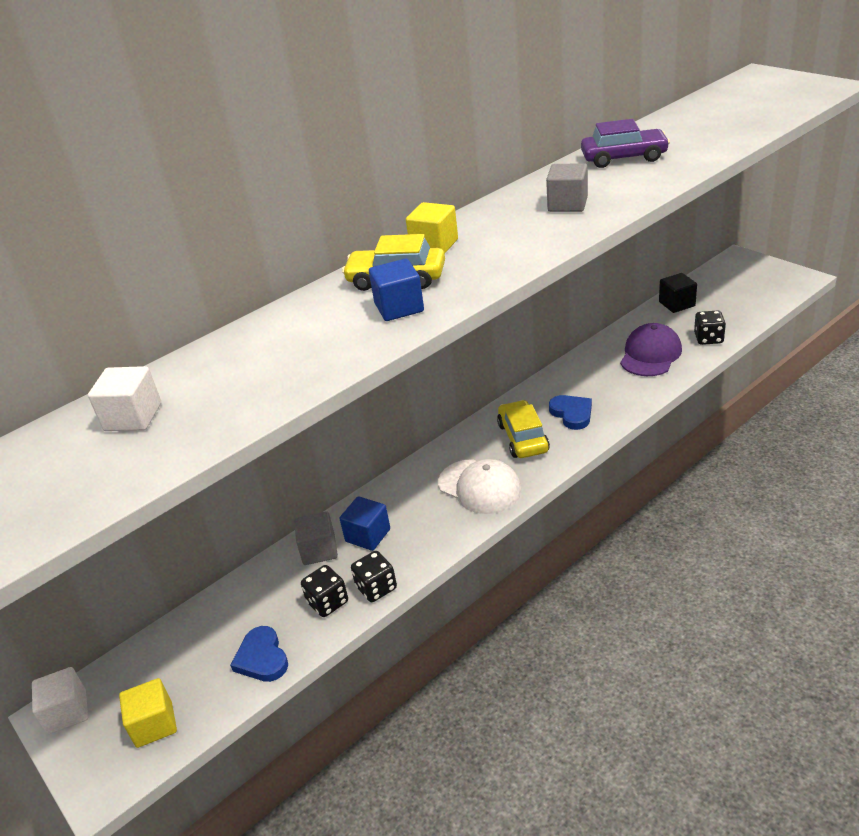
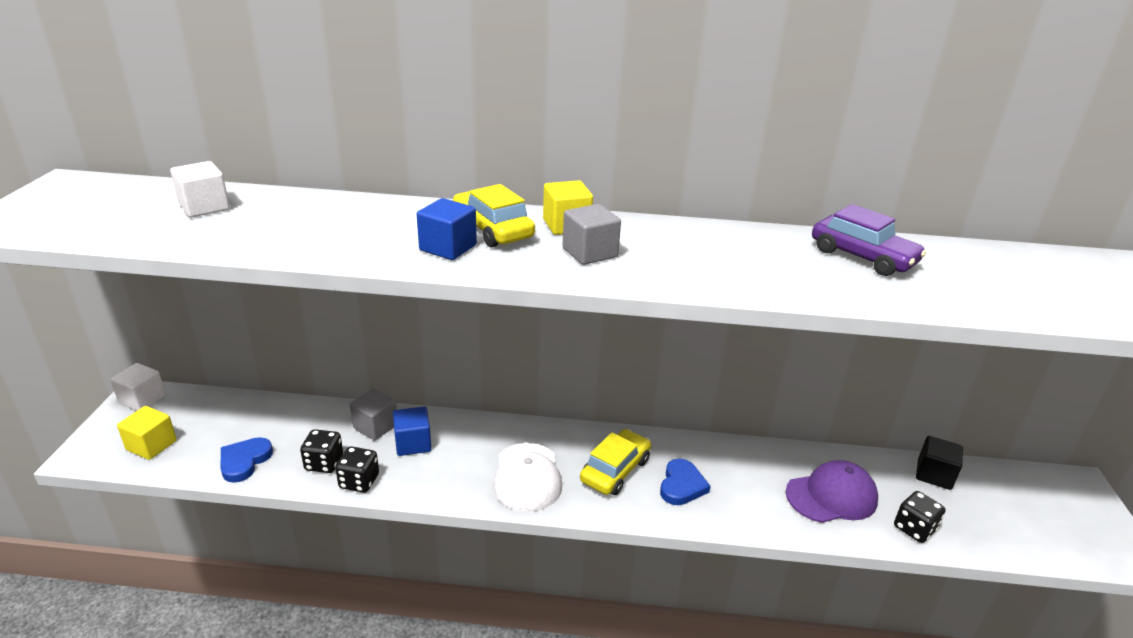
camera: 40 degrees right, 5 degrees down
grey cube [546,163,588,212] -> grey cube moved to [563,204,621,265]

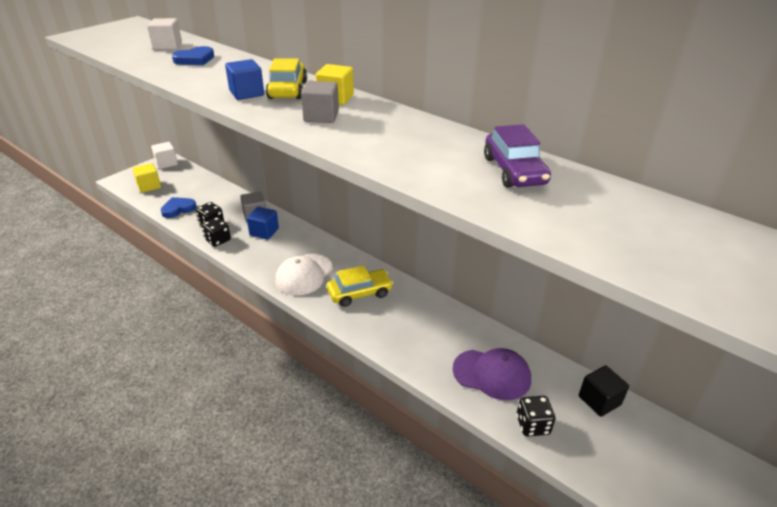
camera: 35 degrees right, 5 degrees up
blue heart [660,459,711,505] -> blue heart moved to [172,46,214,65]

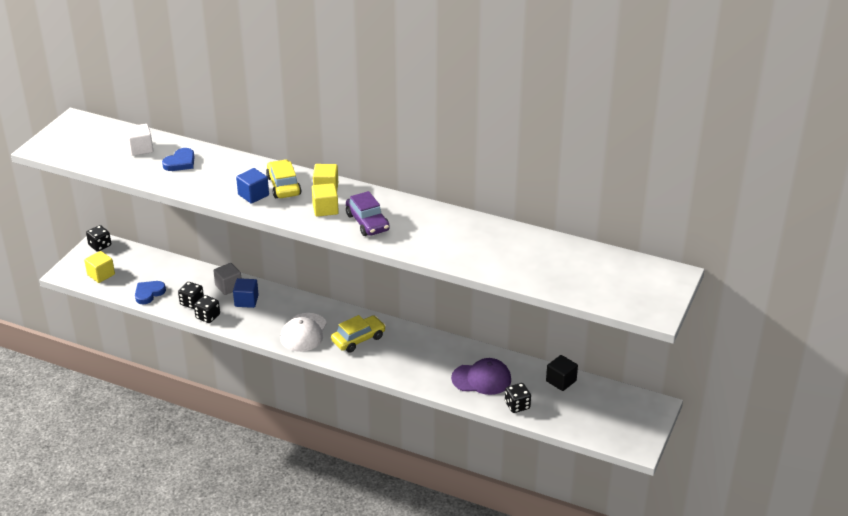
camera: 15 degrees left, 0 degrees up
white cube [151,142,178,169] -> black dice [86,225,111,252]
grey cube [301,81,339,123] -> yellow cube [312,183,339,217]
purple car [484,124,551,188] -> purple car moved to [346,191,390,236]

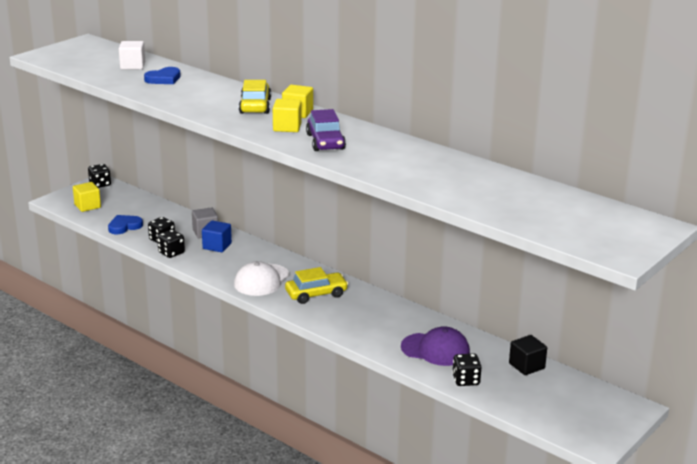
camera: 15 degrees right, 10 degrees down
blue cube [236,168,269,204] -> none

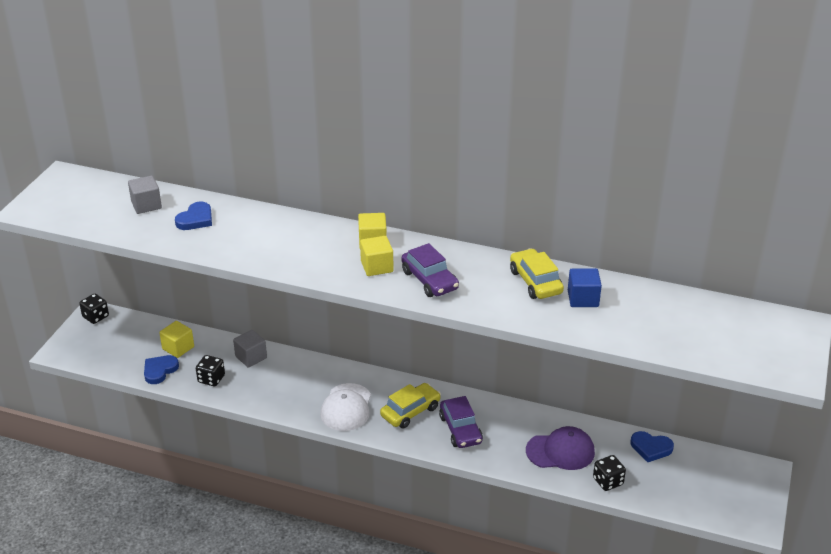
camera: 20 degrees left, 10 degrees up
yellow cube [73,182,101,212] -> yellow cube moved to [159,321,194,358]
white cube [119,41,145,69] -> grey cube [128,176,162,214]
black dice [157,230,185,258] -> none
blue cube [202,221,232,252] -> blue cube moved to [568,268,602,307]
yellow car [239,80,271,114] -> yellow car moved to [510,248,564,299]
black cube [509,335,547,375] -> blue heart [631,431,674,462]
none -> purple car [439,396,483,448]

